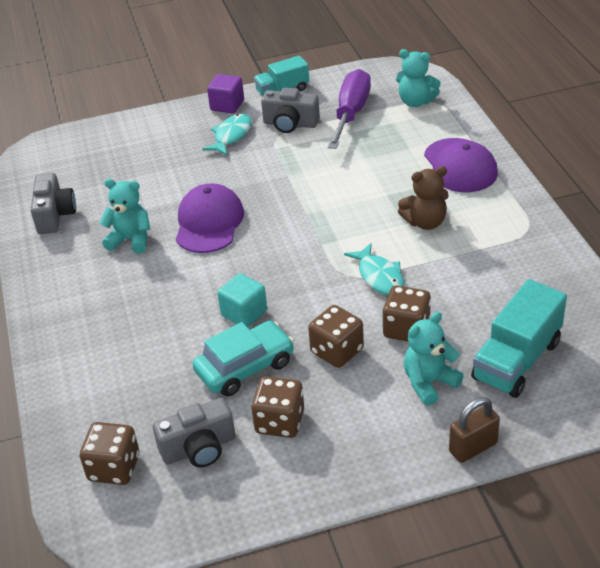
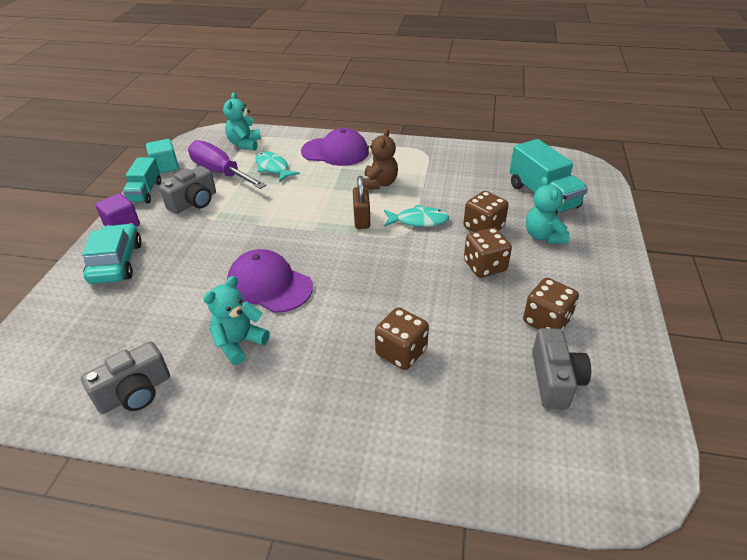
camera: 65 degrees left, 0 degrees up
grey camera [31,173,76,234] -> grey camera turned 120 degrees clockwise [81,342,170,414]
brown dice [80,422,139,485] -> brown dice moved to [375,307,429,370]
turquoise car [192,321,294,396] -> turquoise car moved to [82,223,142,284]
turquoise fish [202,114,252,156] -> turquoise fish moved to [255,152,300,182]
turquoise cube [217,273,267,327] -> turquoise cube moved to [146,139,179,174]
turquoise teddy bear [396,49,441,107] -> turquoise teddy bear turned 135 degrees clockwise [223,92,261,151]
brown padlock [449,397,500,463] -> brown padlock moved to [353,176,370,229]

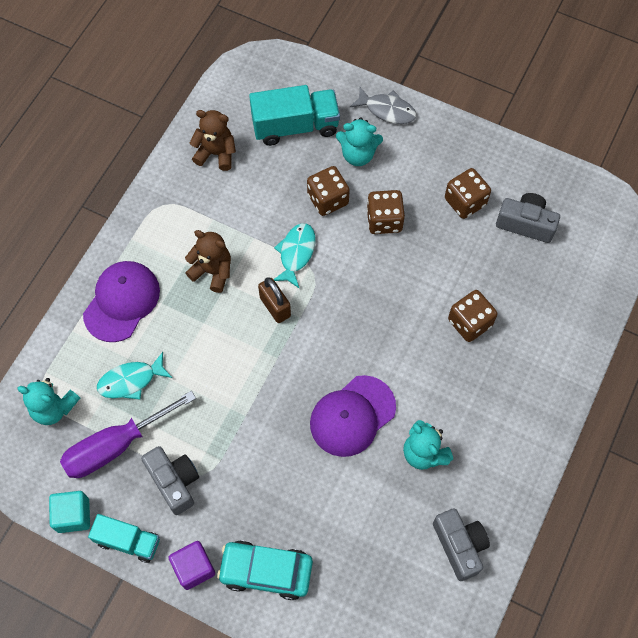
camera: 75 degrees left, 25 degrees up
brown padlock [353,176,370,229] -> brown padlock turned 45 degrees clockwise [258,277,291,323]
none -> brown teddy bear [189,110,236,171]
none -> grey fish [350,87,416,124]

